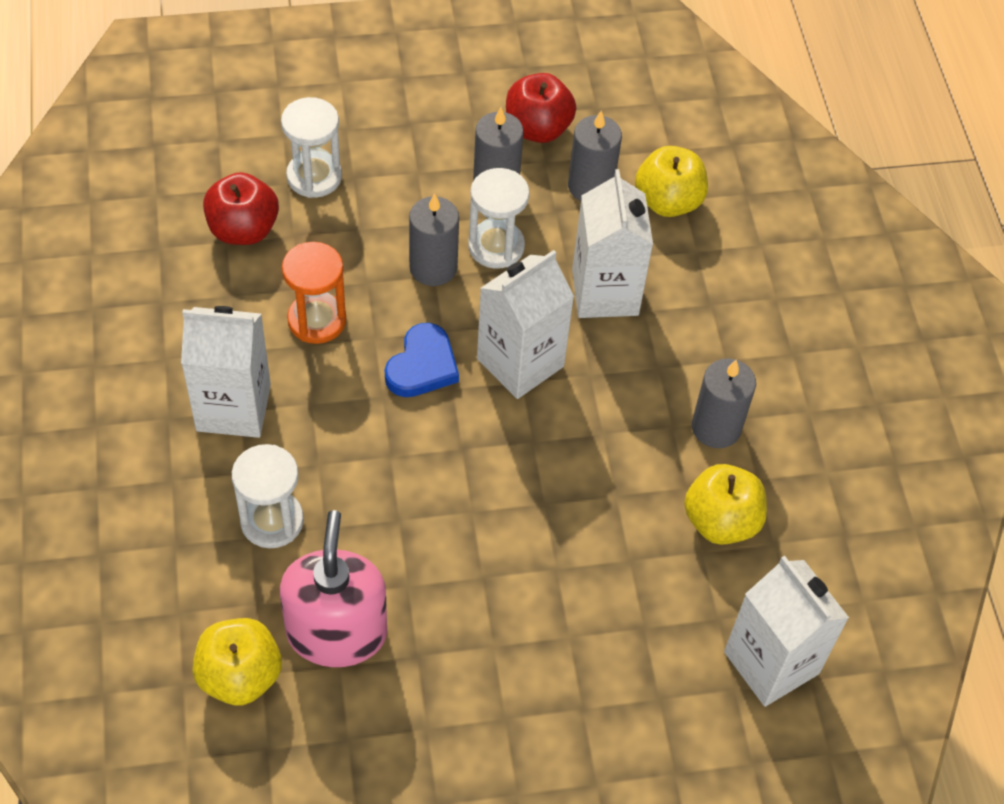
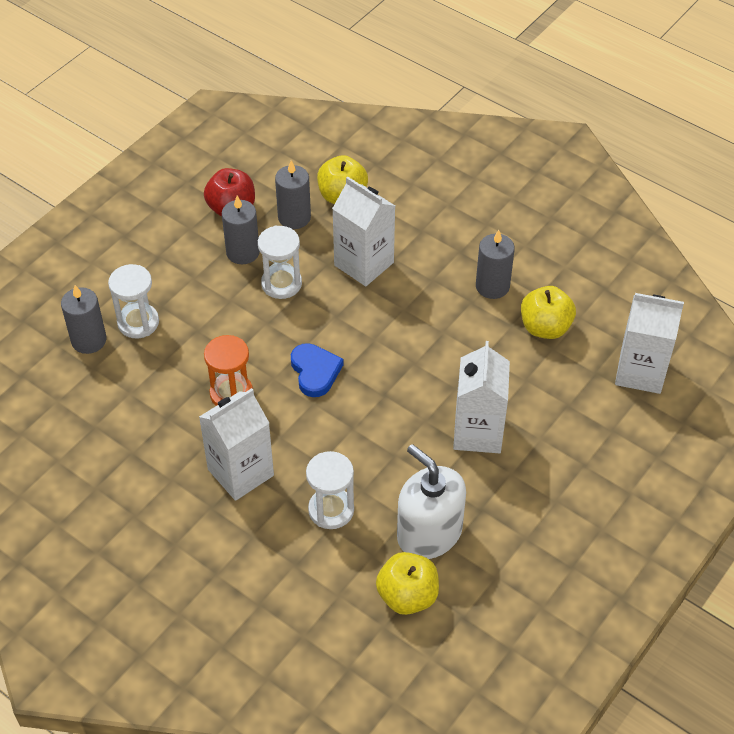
camera: 40 degrees left, 5 degrees down
red apple [203,172,279,245] -> none
pink soap dispenser [280,510,387,667] -> white soap dispenser [397,444,466,559]
grey candle [409,193,459,286] -> grey candle moved to [61,285,106,354]
white carton [477,250,574,399] -> white carton moved to [453,341,510,453]

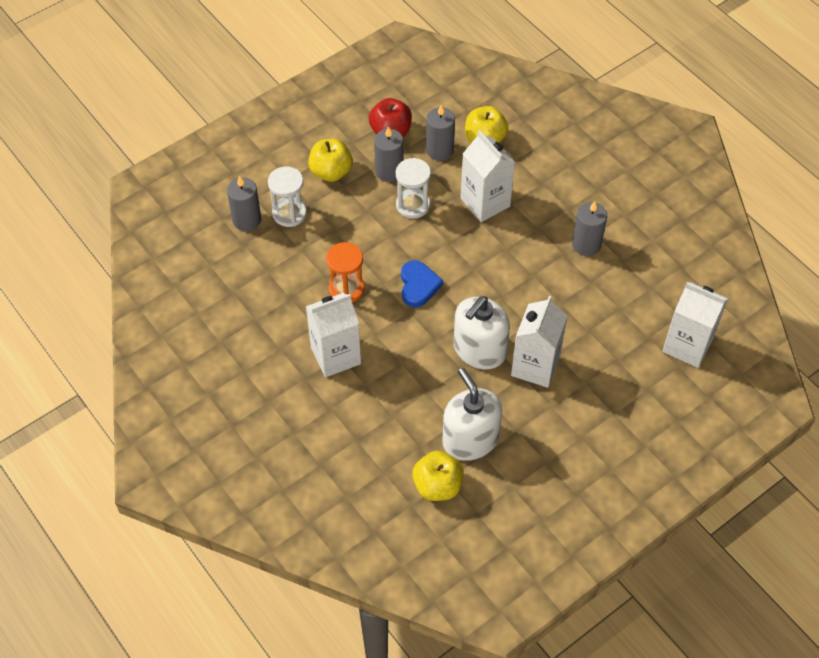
camera: 15 degrees right, 5 degrees up
white hourglass [306,451,354,529] -> none
yellow apple [521,286,576,339] -> yellow apple moved to [308,139,353,182]
none -> white soap dispenser [454,296,510,369]

